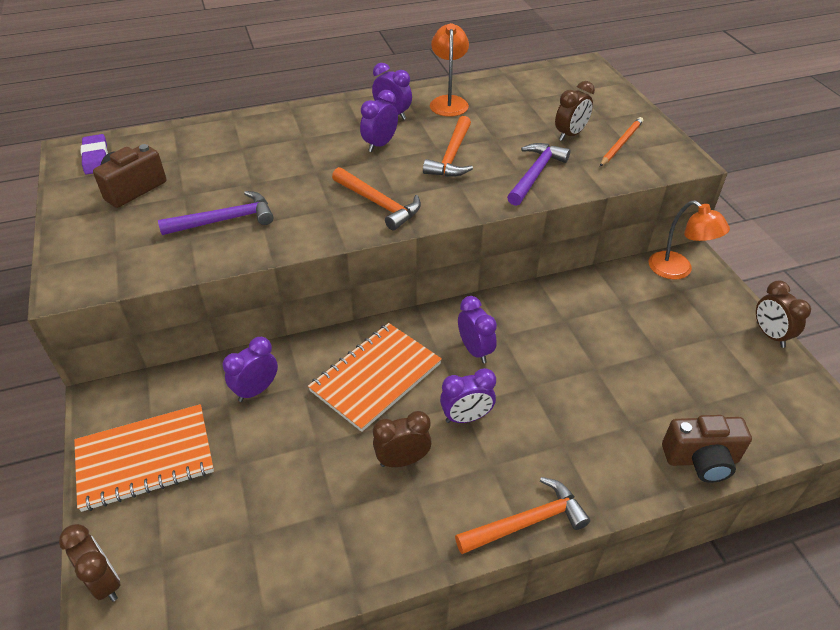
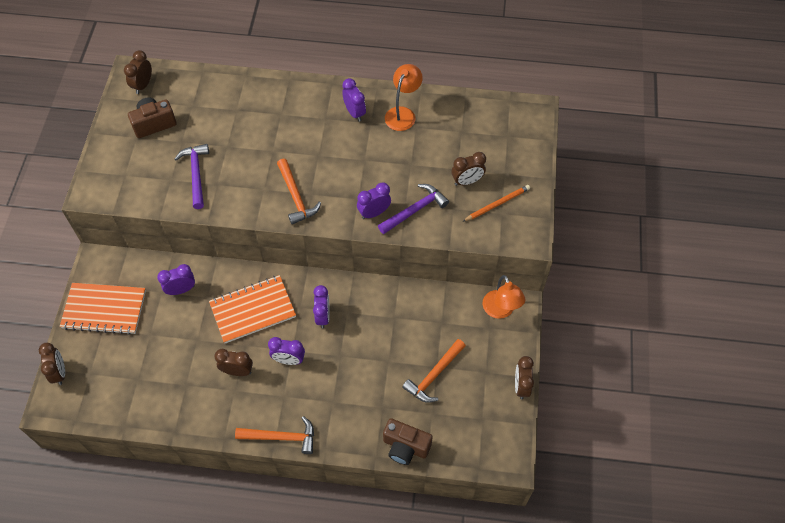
camera: 25 degrees right, 15 degrees up
purple eraser [81,134,108,174] -> brown clock [124,50,152,94]
purple hammer [158,191,273,235] -> purple hammer turned 105 degrees counterclockwise [175,144,209,209]
purple clock [360,90,398,152] -> purple clock moved to [357,182,391,219]
orange hammer [423,116,473,177] -> orange hammer moved to [402,339,466,403]

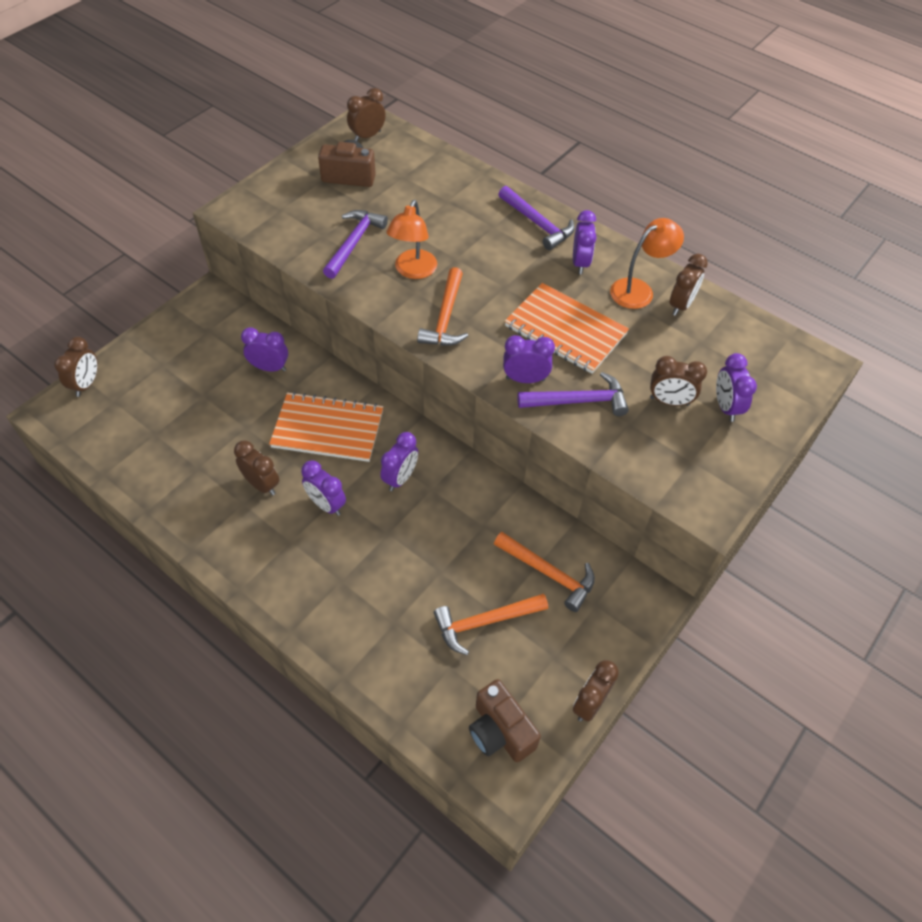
camera: 30 degrees right, 5 degrees down
orange notebook [60,283,146,335] -> orange notebook moved to [505,283,629,374]
orange hammer [235,416,314,454] -> orange hammer moved to [494,532,595,612]
brown camera [383,418,433,465] -> brown camera moved to [469,679,541,762]
orange pencil [462,185,530,222] -> none
orange lamp [482,275,525,319] -> orange lamp moved to [387,200,437,279]
none -> purple hammer [498,186,575,250]
none -> brown clock [670,254,708,316]
none -> purple clock [716,353,757,422]

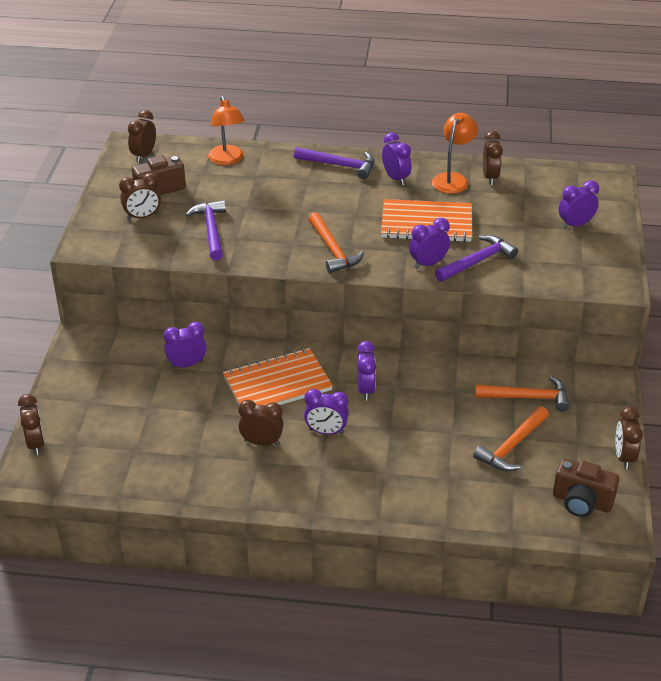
camera: 30 degrees left, 15 degrees down
orange lamp [387,200,437,279] -> orange lamp moved to [208,96,245,165]
brown clock [650,356,707,406] -> brown clock moved to [119,173,161,220]
purple clock [716,353,757,422] -> purple clock turned 105 degrees clockwise [559,180,599,229]

